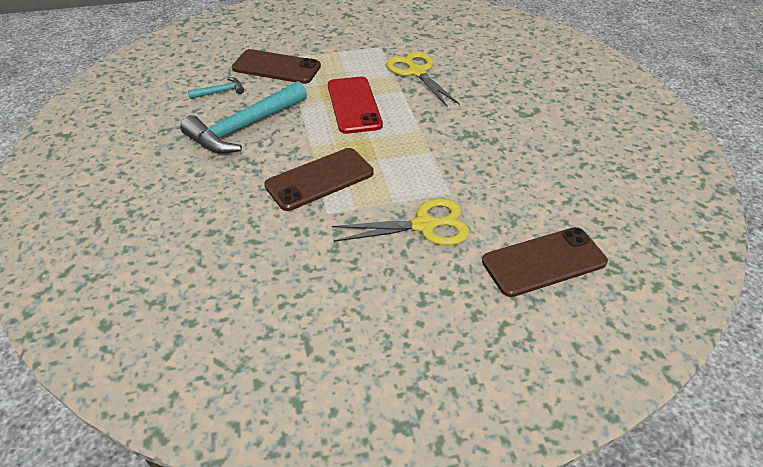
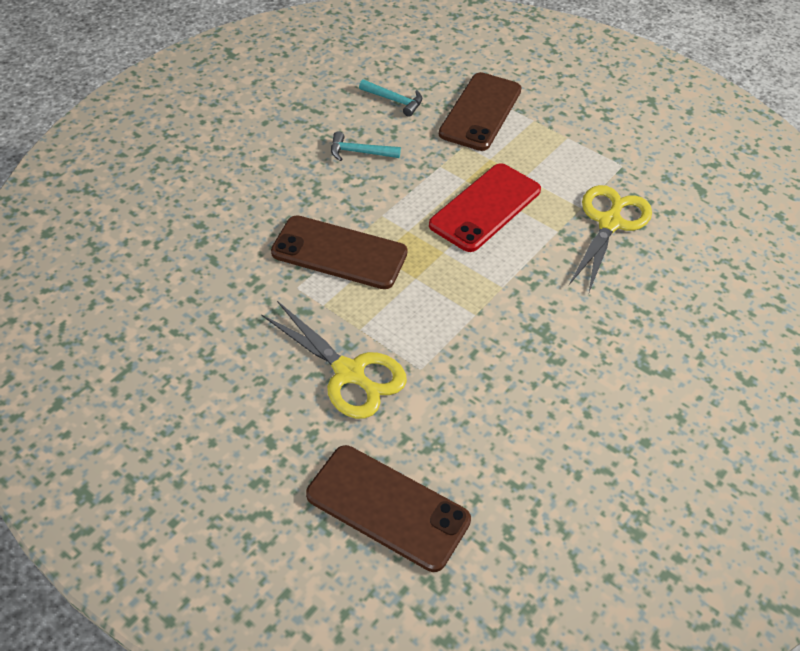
camera: 50 degrees right, 5 degrees up
turquoise hammer [180,81,307,154] -> turquoise hammer [331,131,401,161], size x0.44
brown phone [232,49,321,84] -> brown phone turned 45 degrees clockwise [439,72,522,151]

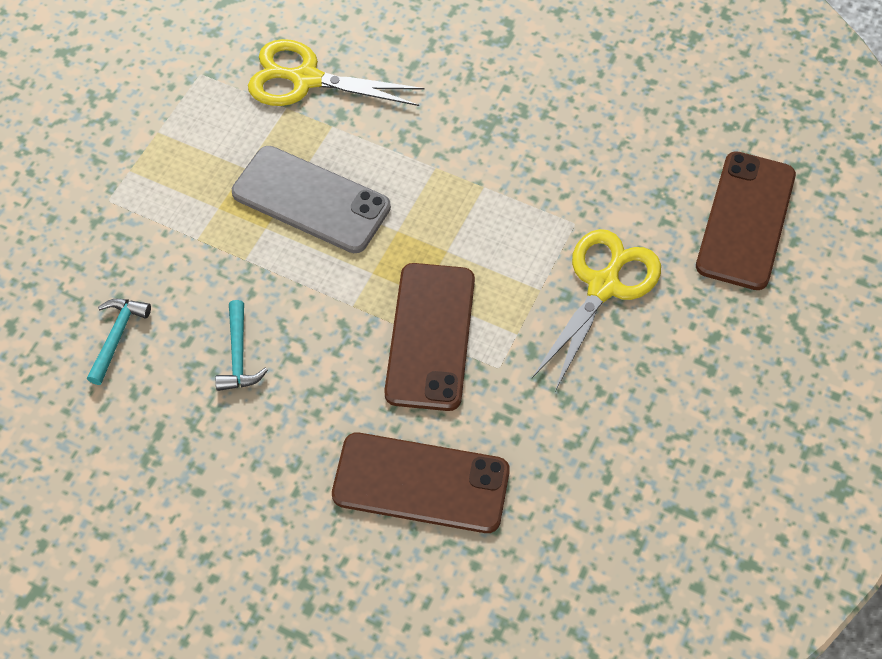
camera: 100 degrees left, 10 degrees up
red phone [429,163,541,252] -> grey phone [232,146,391,253]
brown phone [439,72,522,151] -> brown phone moved to [332,432,510,533]

